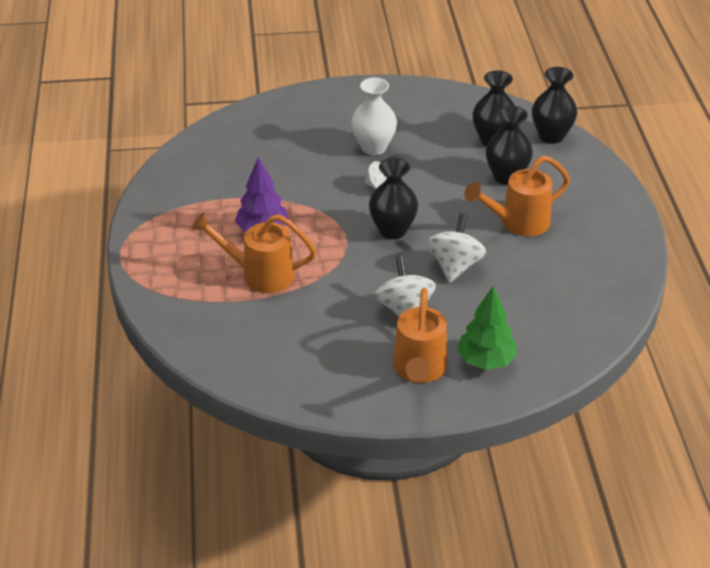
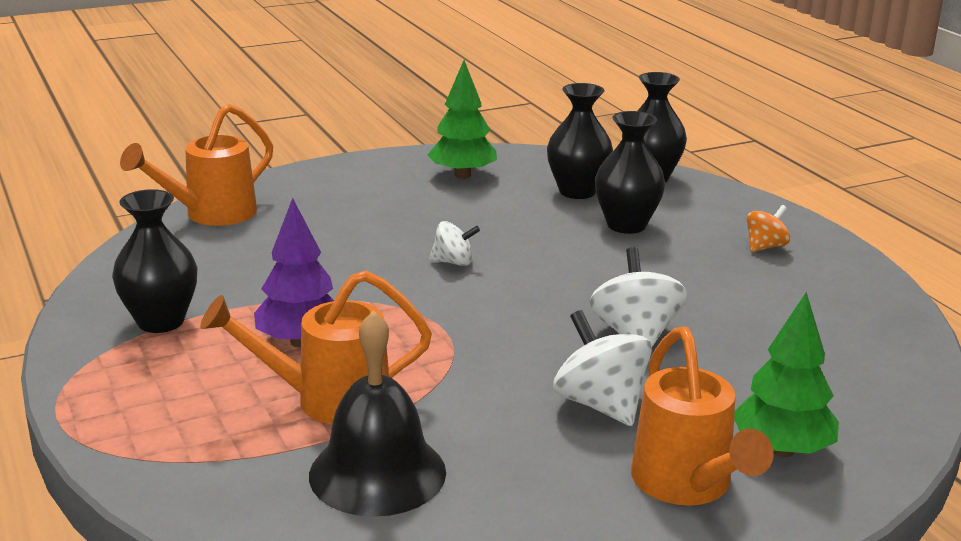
camera: 20 degrees left, 15 degrees down
white vase [351,78,397,155] -> none
black vase [369,158,418,239] -> black vase moved to [112,189,197,333]
orange watering can [464,155,570,236] -> orange watering can moved to [120,104,273,226]
none -> black bell [309,310,446,517]
none -> green tree [428,60,497,179]
none -> orange spinning top [747,205,790,252]

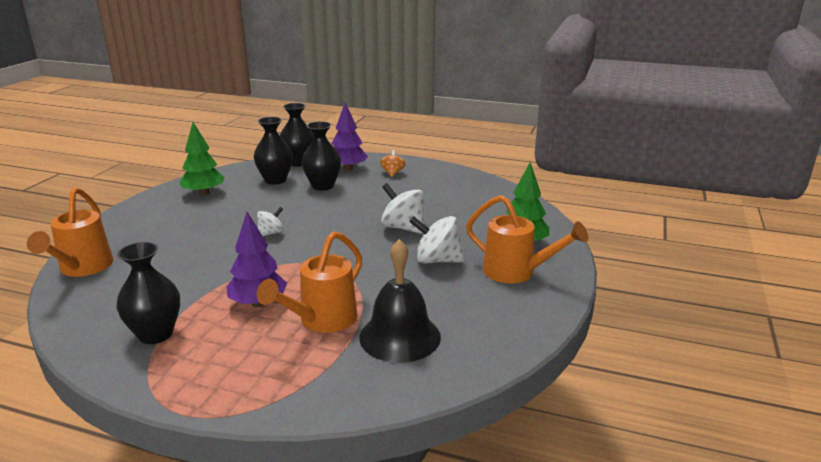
camera: 45 degrees left, 0 degrees up
none -> purple tree [331,103,368,171]

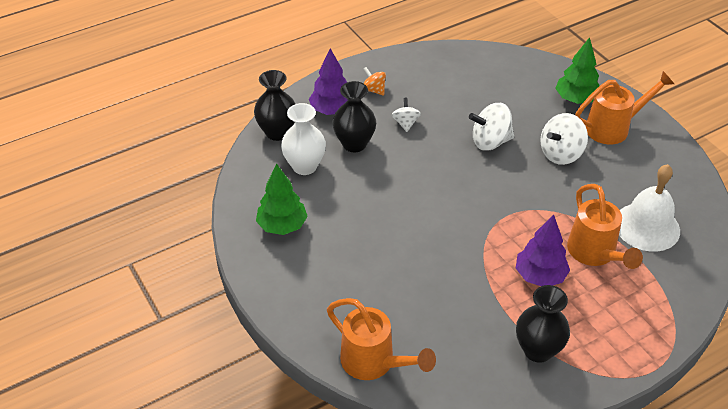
camera: 50 degrees left, 20 degrees up
black vase [254,117,293,185] -> white vase [281,103,326,175]
white spinning top [257,207,284,236] -> white spinning top moved to [392,98,421,132]
black bell [359,239,441,363] -> white bell [619,164,680,252]

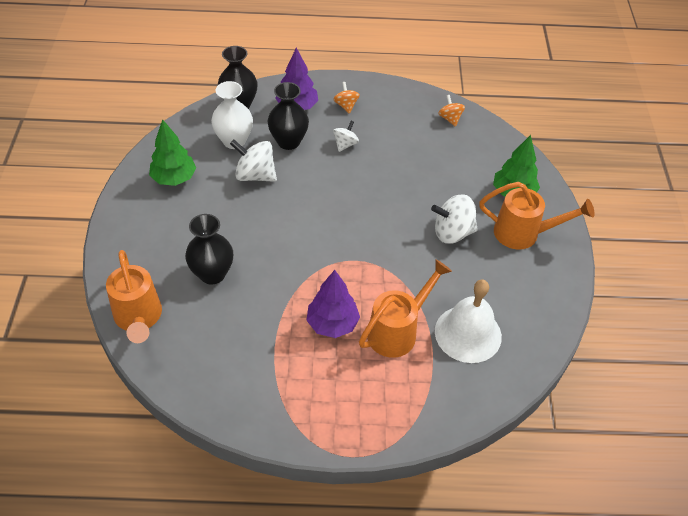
camera: 30 degrees right, 5 degrees up
white spinning top [469,103,514,151] -> white spinning top moved to [230,140,277,182]
black vase [516,285,570,363] -> black vase moved to [185,214,233,285]
orange watering can [567,184,643,269] -> orange watering can turned 150 degrees counterclockwise [359,259,452,358]
none -> orange spinning top [438,95,465,127]

